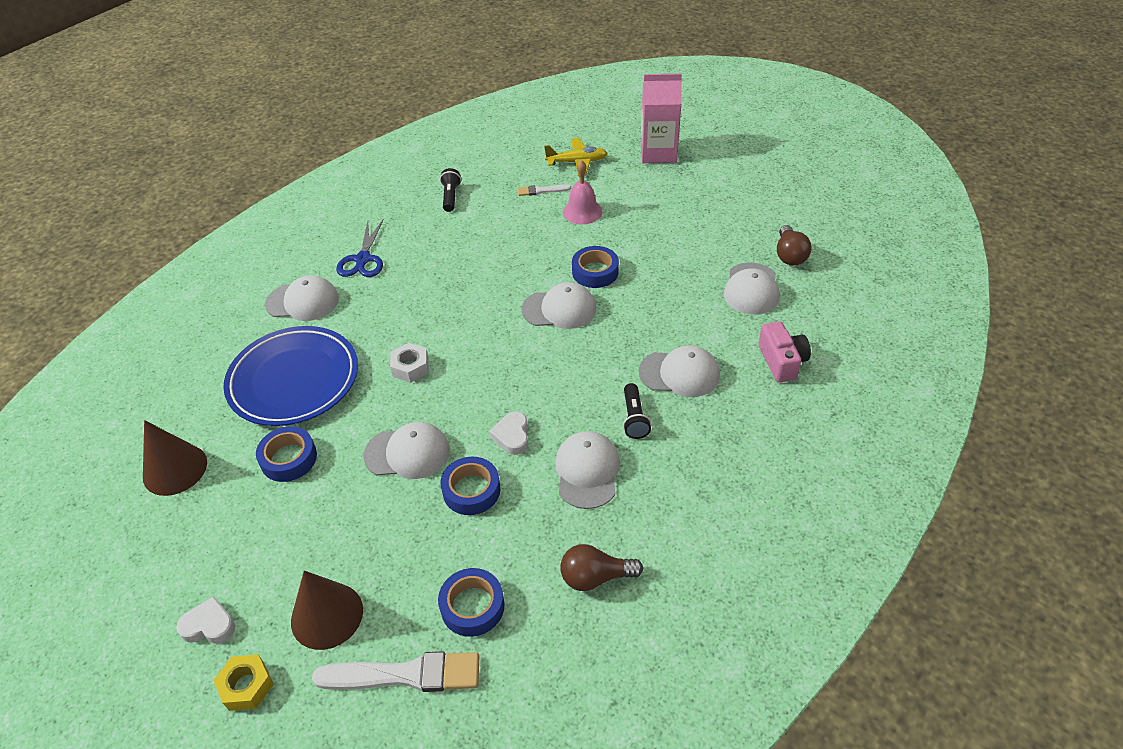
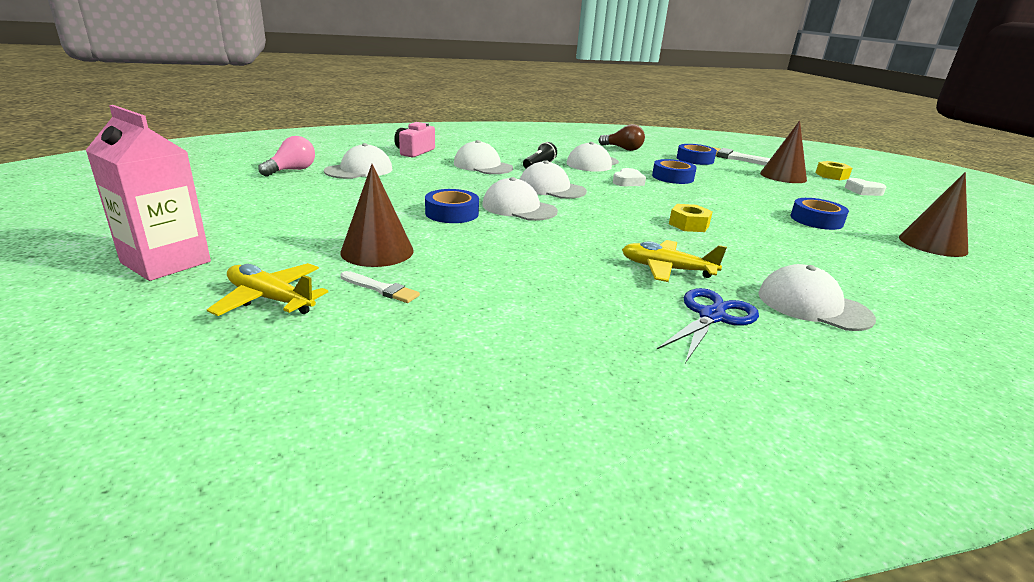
camera: 150 degrees left, 20 degrees down
blue plate [223,326,358,426] -> none
white cap [364,422,450,479] -> white cap moved to [520,161,587,199]
white nut [390,343,428,383] -> yellow nut [669,204,713,232]
black flashlight [440,168,461,212] -> none
pink bell [563,160,603,224] -> brown cone [341,164,414,267]
brown light bulb [777,225,812,266] -> pink light bulb [258,136,315,177]
none -> yellow plane [622,240,727,282]

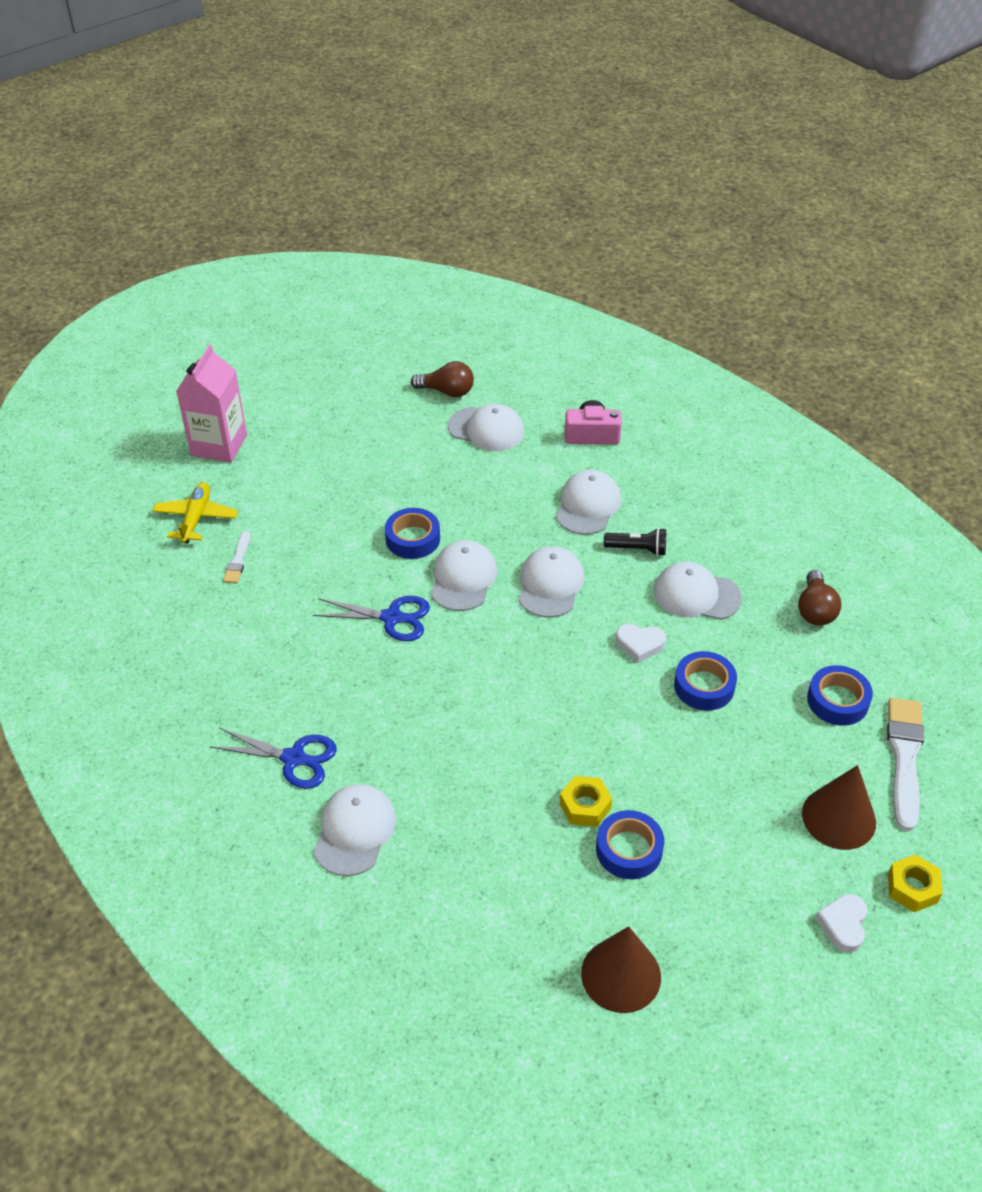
camera: 70 degrees right, 20 degrees up
pink light bulb [258,136,315,177] -> brown light bulb [411,361,474,397]
brown cone [341,164,414,267] -> none
yellow plane [622,240,727,282] -> none
yellow nut [669,204,713,232] -> yellow nut moved to [560,776,612,827]
none -> blue scissors [313,596,430,641]

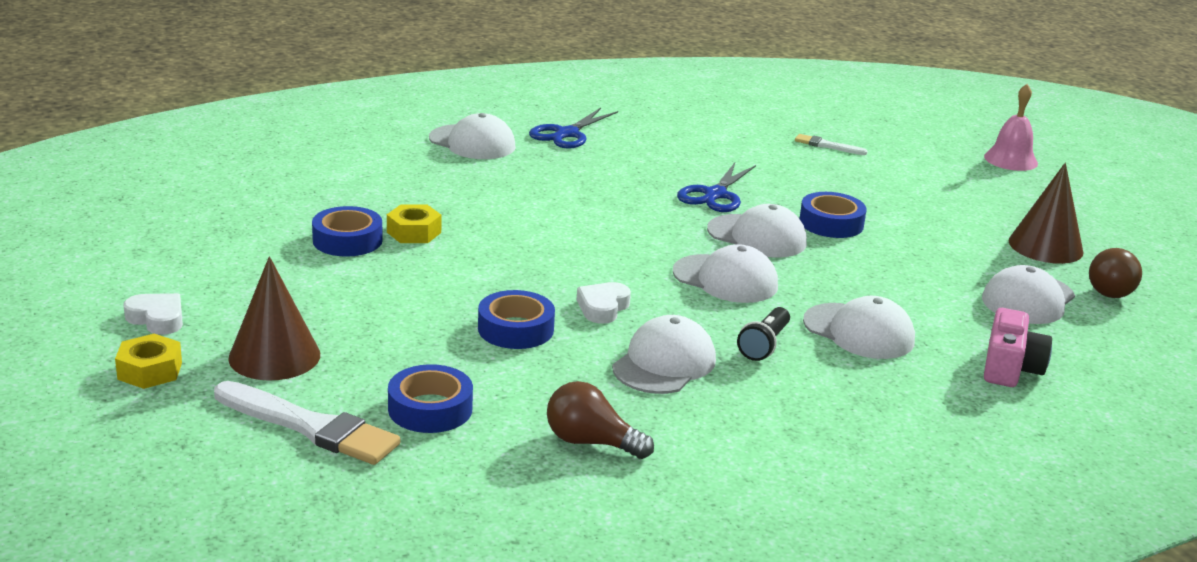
camera: 105 degrees right, 20 degrees down
yellow plane [153,482,238,543] -> none
pink carton [176,345,247,463] -> pink bell [984,84,1038,171]
brown cone [581,926,661,1013] -> brown cone moved to [1008,163,1083,264]

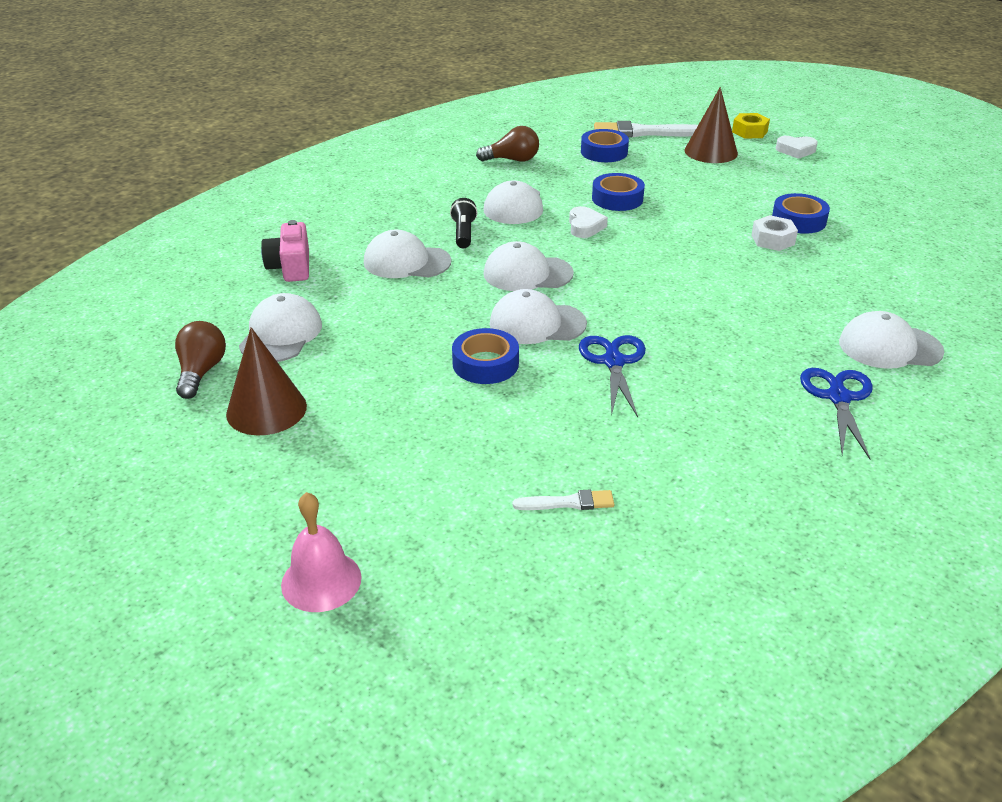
camera: 155 degrees right, 10 degrees up
yellow nut [387,204,442,243] -> white nut [751,215,798,251]

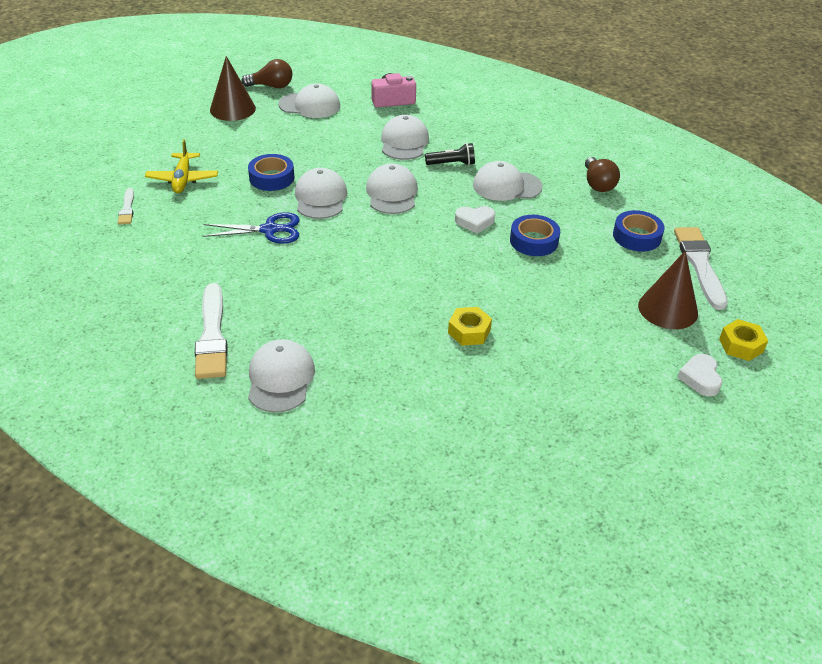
camera: 85 degrees right, 5 degrees up
pink bell [281,492,361,612] -> none
white nut [751,215,798,251] -> yellow nut [448,307,492,346]
blue tape [772,193,830,234] -> none
blue scissors [800,368,873,459] -> white brush [195,283,228,379]
none -> yellow plane [145,139,218,193]

